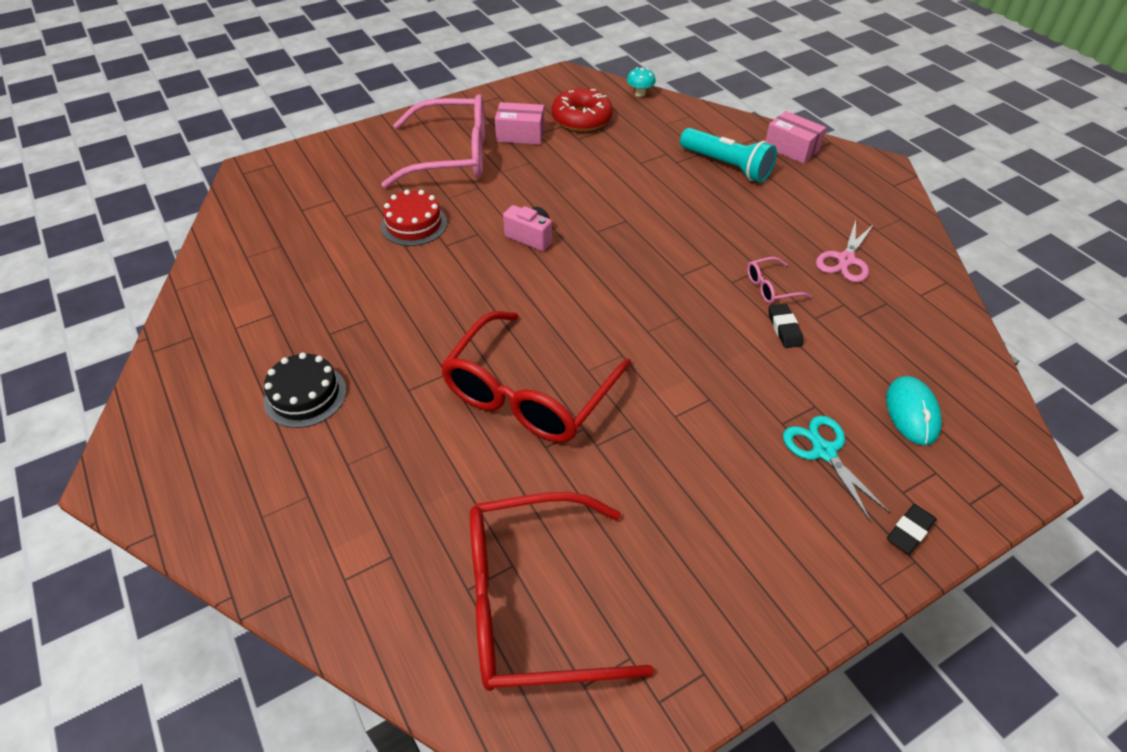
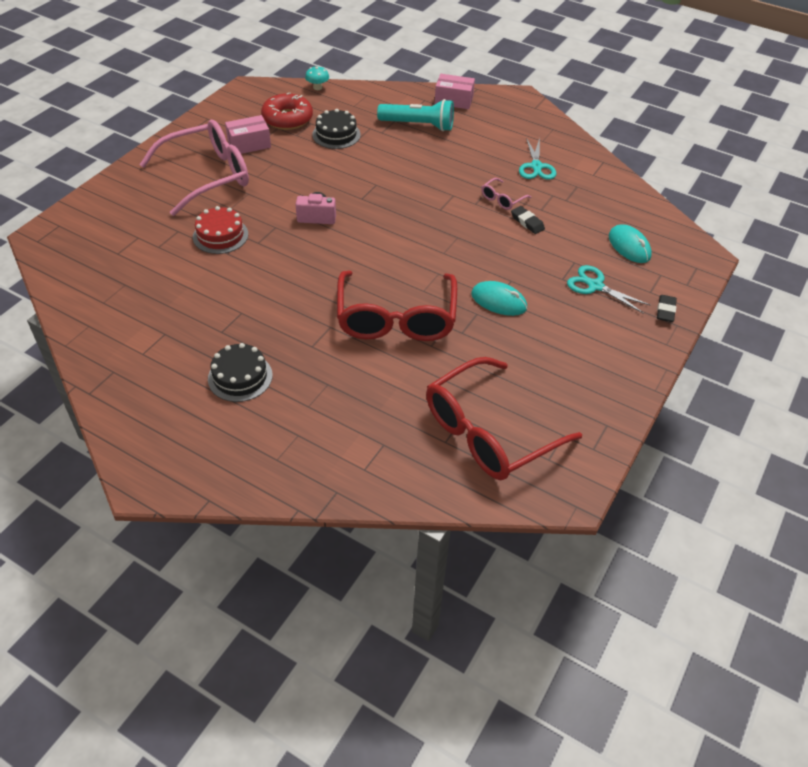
camera: 30 degrees left, 0 degrees up
pink scissors [816,220,875,282] -> turquoise scissors [519,138,556,180]
none -> black cake [312,109,361,149]
none -> turquoise mouse [471,281,527,316]

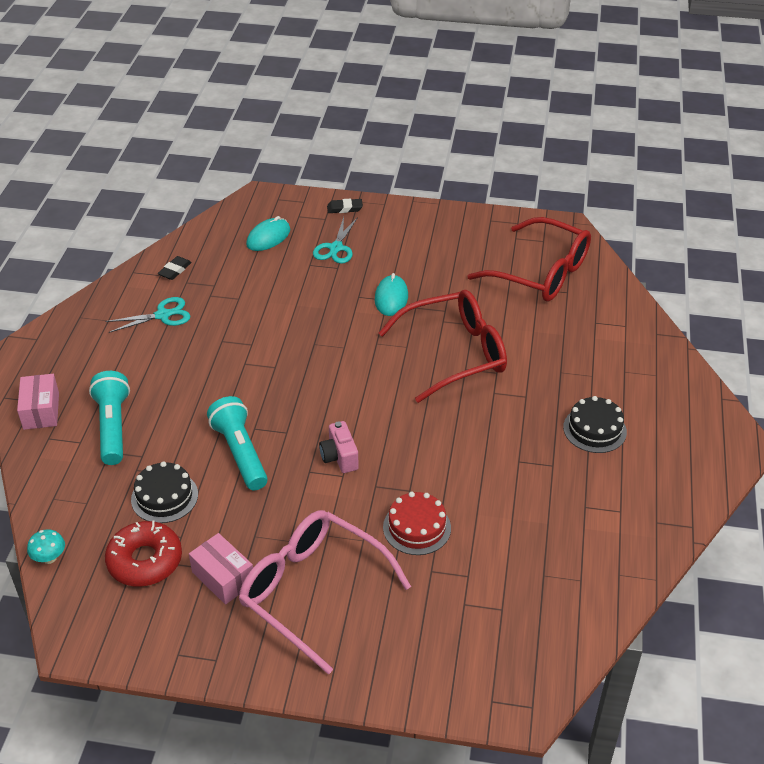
camera: 110 degrees left, 5 degrees down
pink glasses [481,178,531,210] -> none
black eraser [511,206,545,234] -> black eraser moved to [158,256,192,280]
none -> turquoise flashlight [207,396,268,490]

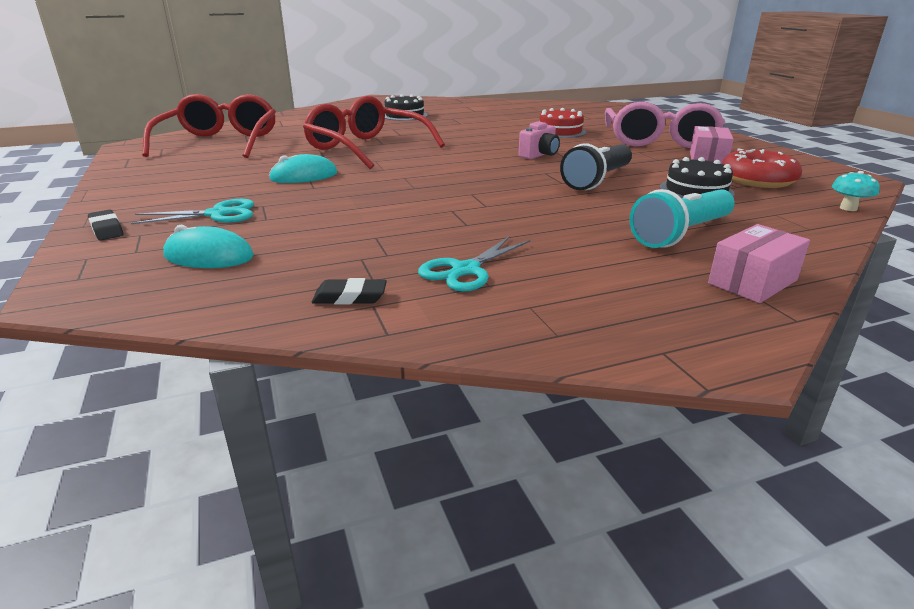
camera: 120 degrees left, 15 degrees down
turquoise scissors [105,297,190,333] -> turquoise scissors turned 90 degrees counterclockwise [418,236,530,292]
turquoise flashlight [207,396,268,490] -> black flashlight [560,143,632,190]

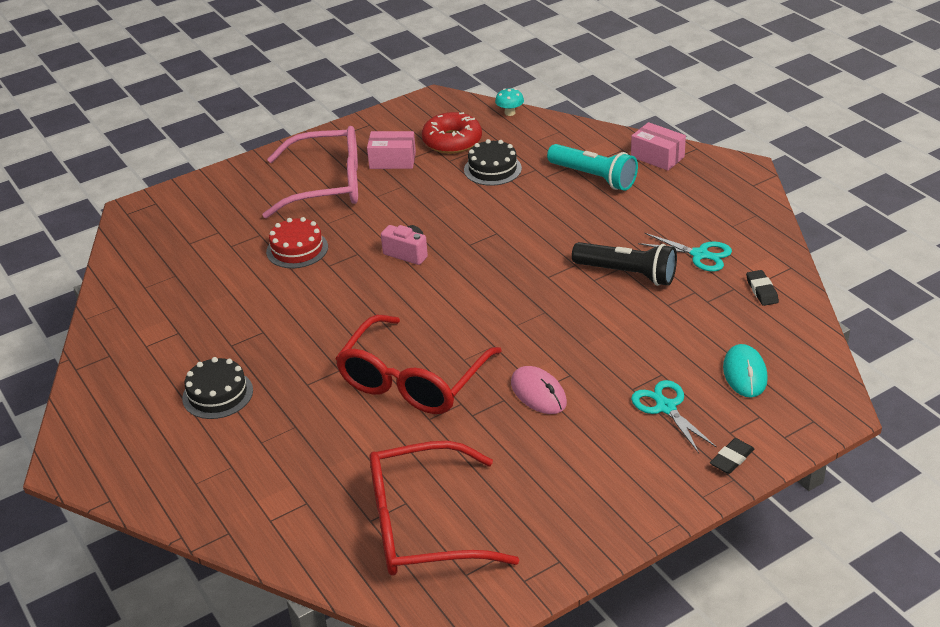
camera: 100 degrees left, 10 degrees up
turquoise mouse [269,154,337,183] -> pink mouse [511,366,567,414]
black flashlight [560,143,632,190] -> black flashlight moved to [572,242,677,286]

